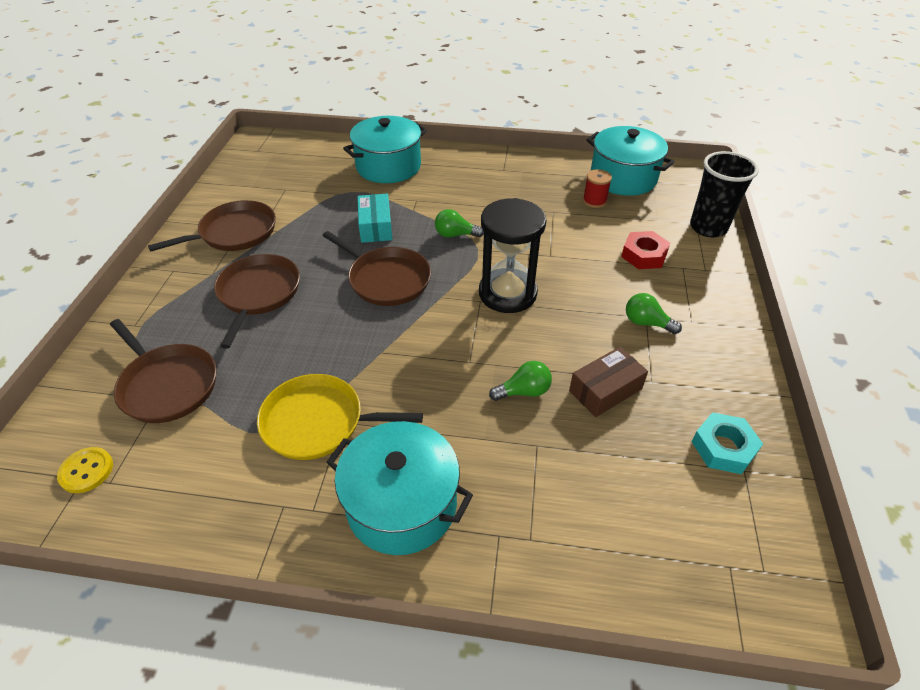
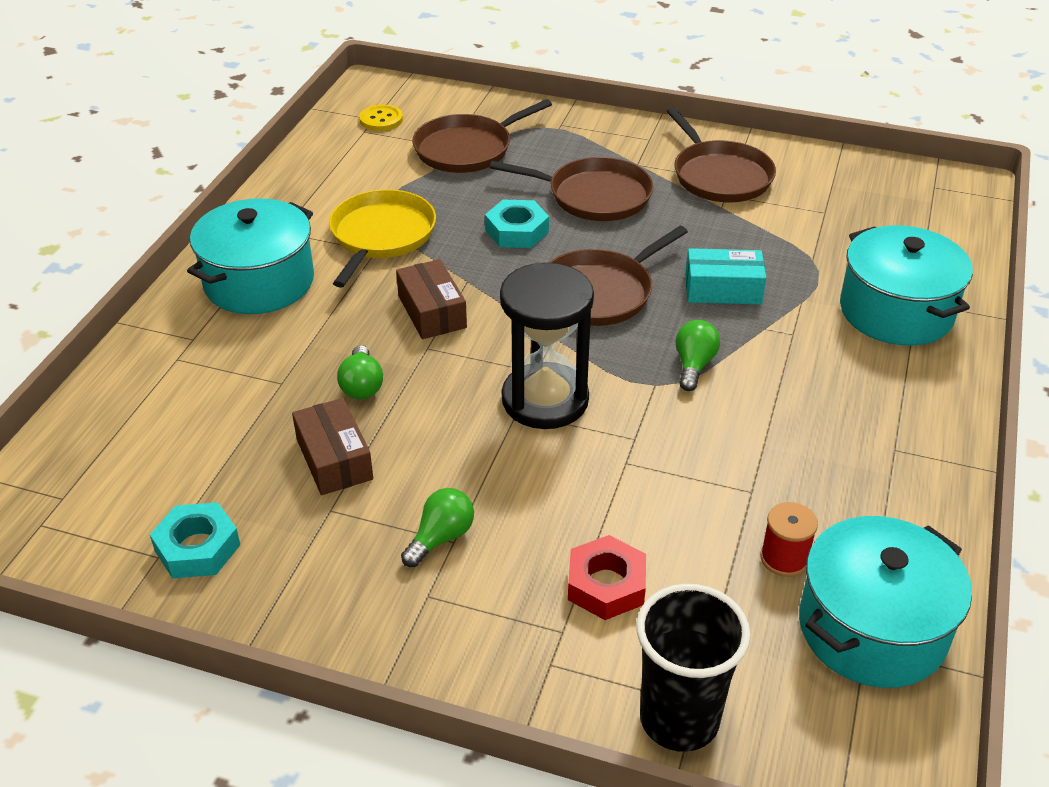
camera: 100 degrees right, 5 degrees down
none -> brown box [396,259,467,339]
none -> turquoise nut [485,199,549,248]

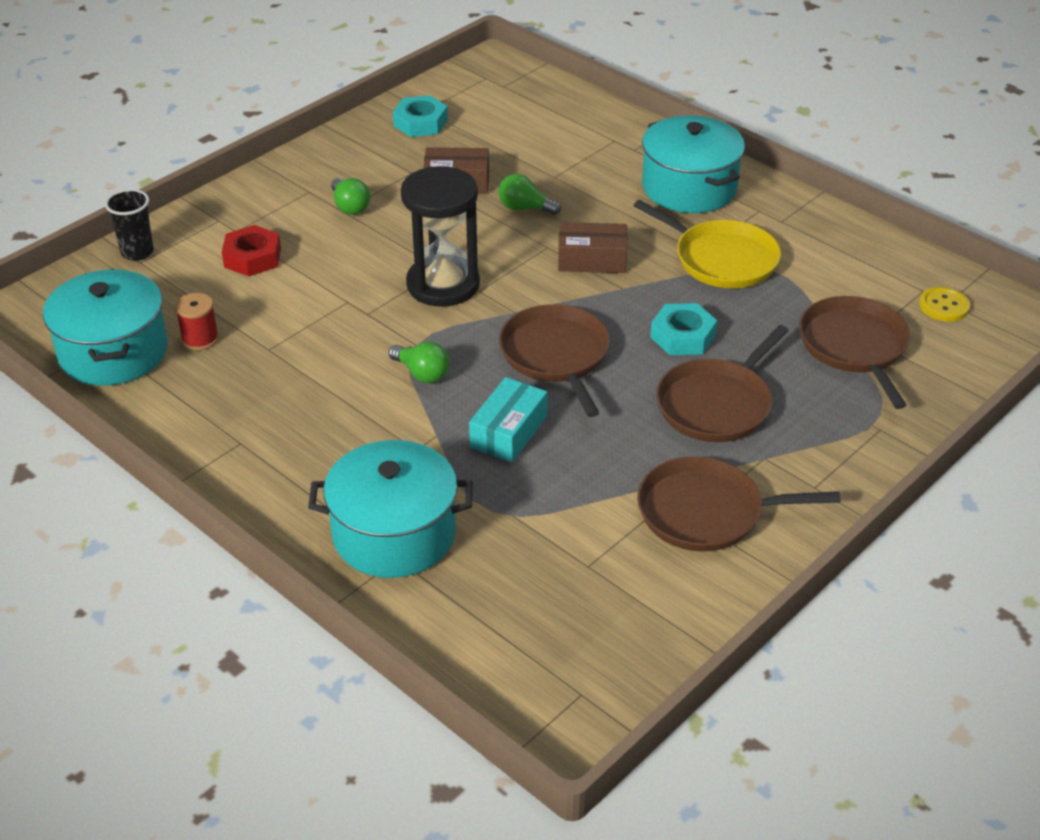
camera: 115 degrees right, 0 degrees up
black cup [636,584,751,752] -> black cup [105,189,154,261], size x0.64

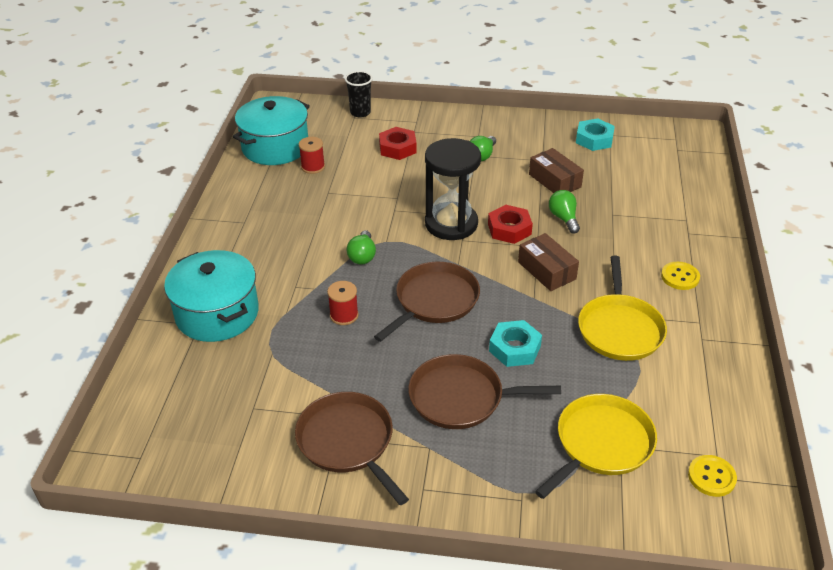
camera: 55 degrees right, 0 degrees up
turquoise box [469,377,547,462] -> red spool [327,281,359,325]
turquoise pot [642,115,745,213] -> yellow button [661,262,700,290]
brown pan [799,296,911,409] -> yellow pan [535,394,657,499]
none -> red nut [488,205,533,244]

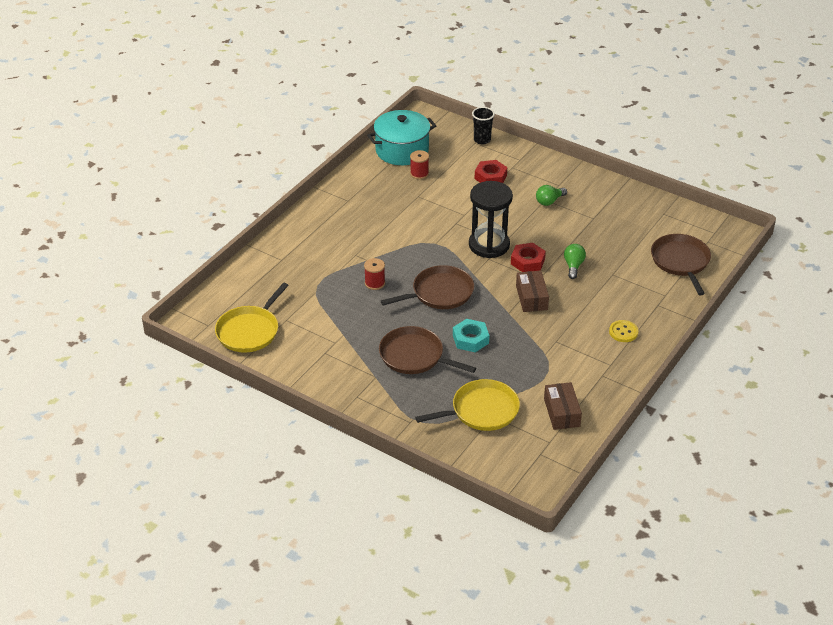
camera: 25 degrees right, 0 degrees up
turquoise pot [164,250,259,342] -> none
brown pan [295,392,409,505] -> brown pan moved to [651,234,711,295]
green light bulb [346,230,376,265] -> none
brown box [529,148,584,193] -> brown box moved to [544,382,582,430]
turquoise nut [576,119,615,151] -> none
yellow pan [578,256,667,361] -> yellow pan moved to [215,283,289,353]
yellow button [688,455,737,497] -> none

